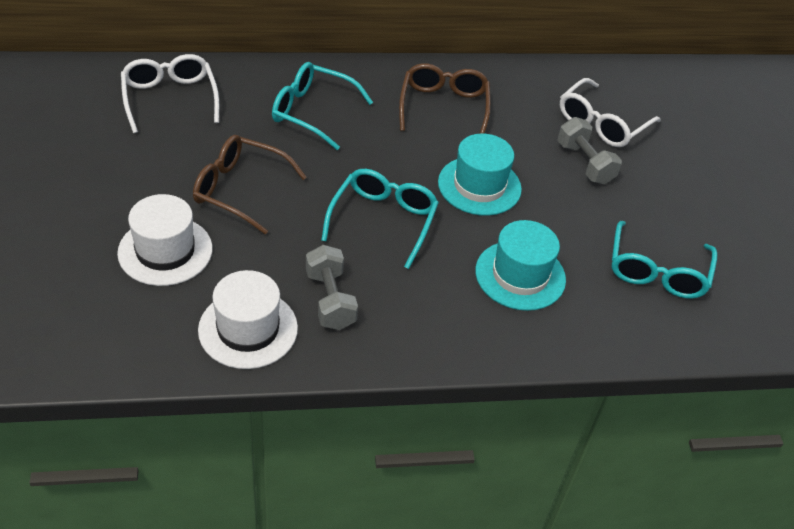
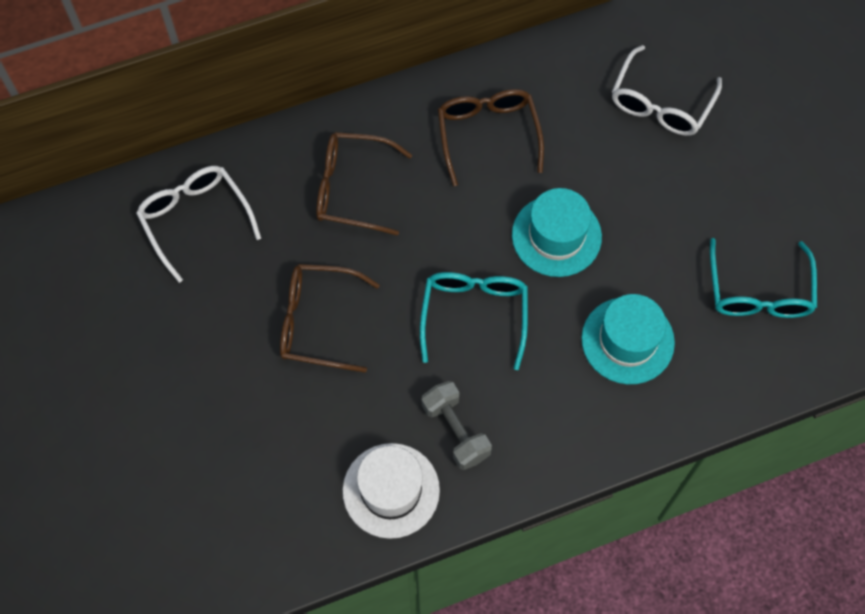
camera: 10 degrees left, 20 degrees up
white hat [117,194,213,286] -> none
turquoise glasses [272,62,373,150] -> brown glasses [316,132,412,236]
grey dumbbell [557,117,622,184] -> none

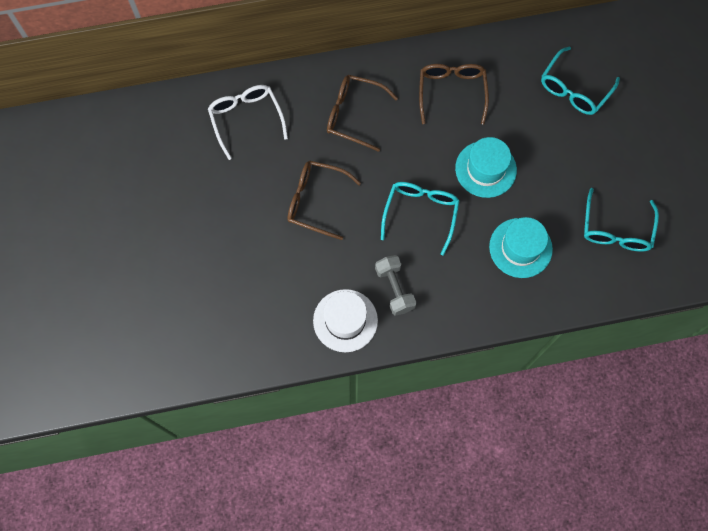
camera: 10 degrees right, 5 degrees up
white glasses [612,45,722,136] -> turquoise glasses [541,46,620,115]

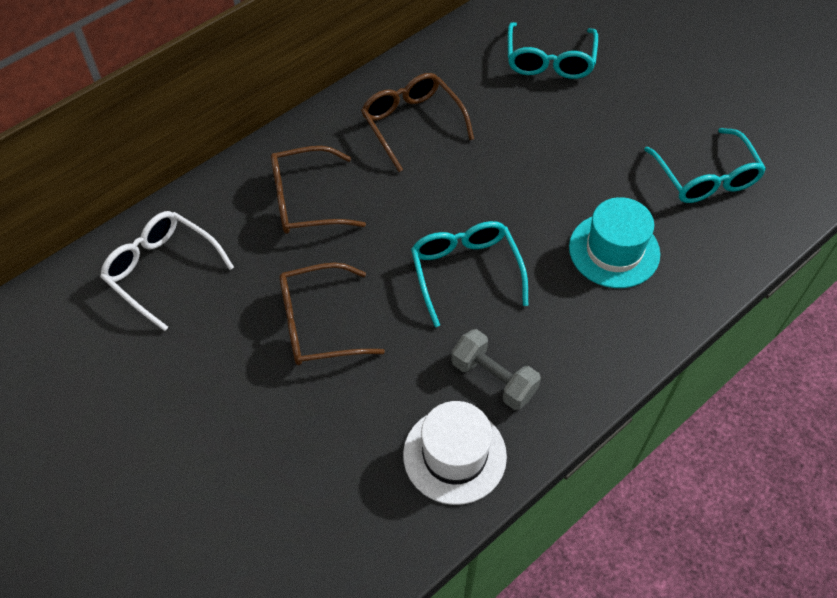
camera: 30 degrees left, 15 degrees down
turquoise hat [455,137,517,198] -> none

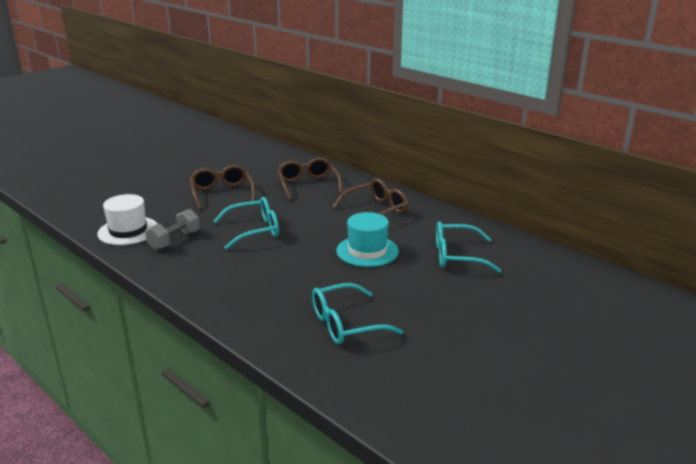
camera: 85 degrees right, 30 degrees down
white glasses [100,211,234,331] -> none
turquoise hat [569,197,660,288] -> turquoise hat moved to [336,212,399,267]

